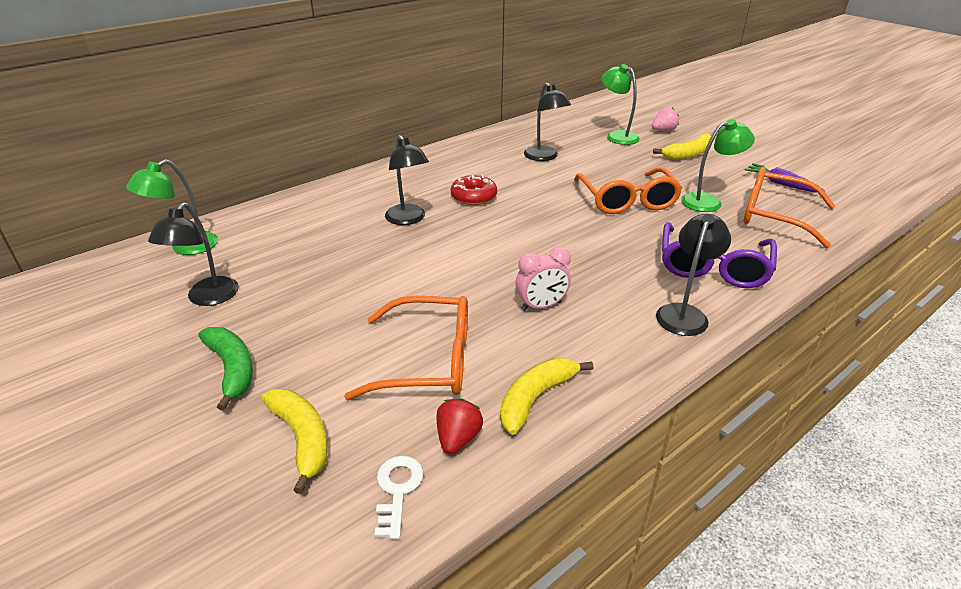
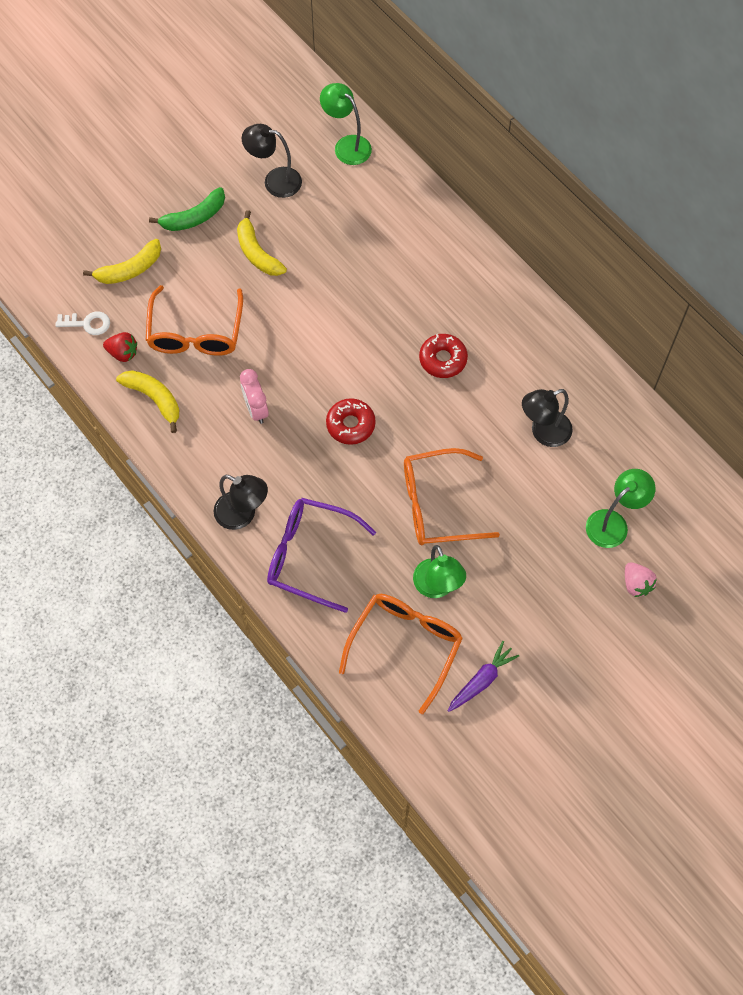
camera: 90 degrees right, 30 degrees up
black lamp [385,135,429,225] -> none
yellow banana [653,133,712,160] -> yellow banana moved to [237,210,287,276]
none -> red donut [326,398,376,445]

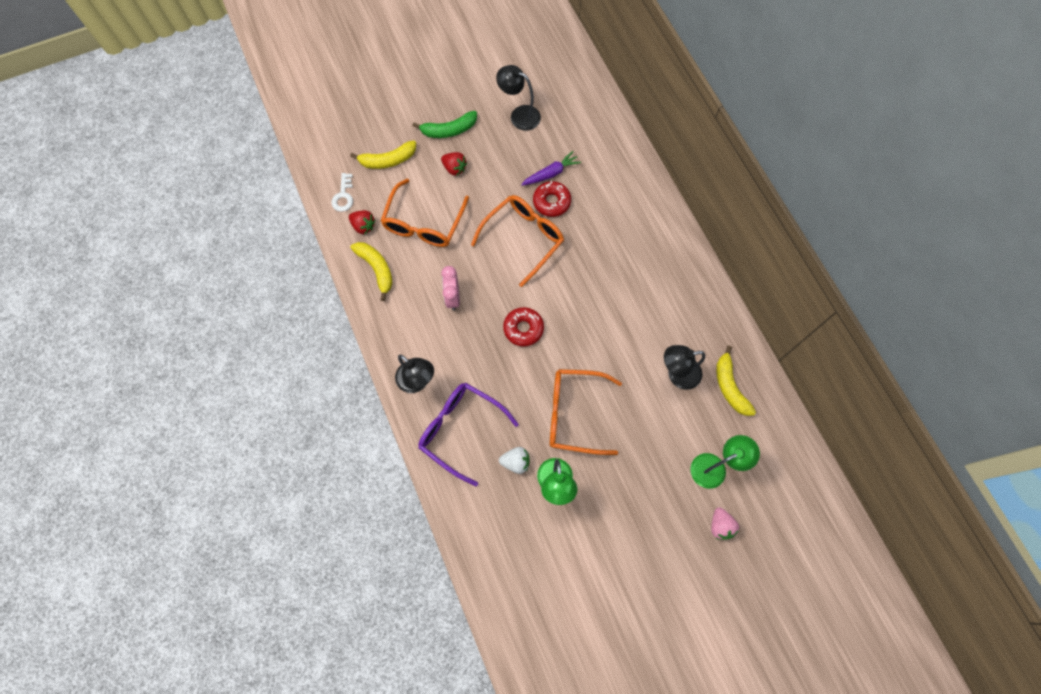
camera: 15 degrees right, 5 degrees up
white key [55,311,110,335] -> white key turned 75 degrees clockwise [331,173,353,212]
yellow banana [237,210,287,276] -> yellow banana moved to [716,346,756,416]
green lamp [320,83,372,165] -> none
orange glasses [339,594,463,714] -> orange glasses moved to [471,195,564,287]
red donut [419,334,468,378] -> red donut moved to [533,181,571,217]
purple carrot [448,641,520,712] -> purple carrot moved to [521,151,581,186]
none -> red strawberry [441,152,467,176]
none -> white strawberry [499,447,530,474]

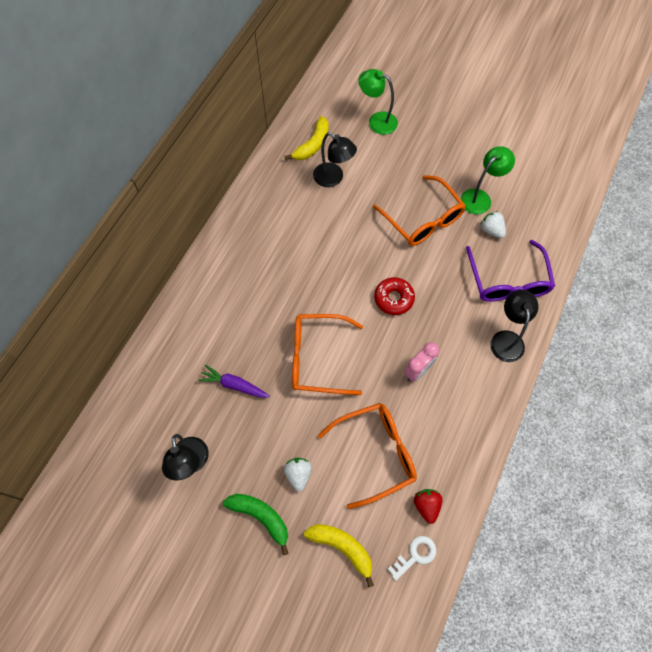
camera: 130 degrees left, 5 degrees down
yellow banana [350,242,393,301] -> none
red strawberry [441,152,467,176] -> white strawberry [284,458,312,492]
red donut [533,181,571,217] -> none
pink strawberry [711,507,739,540] -> none

